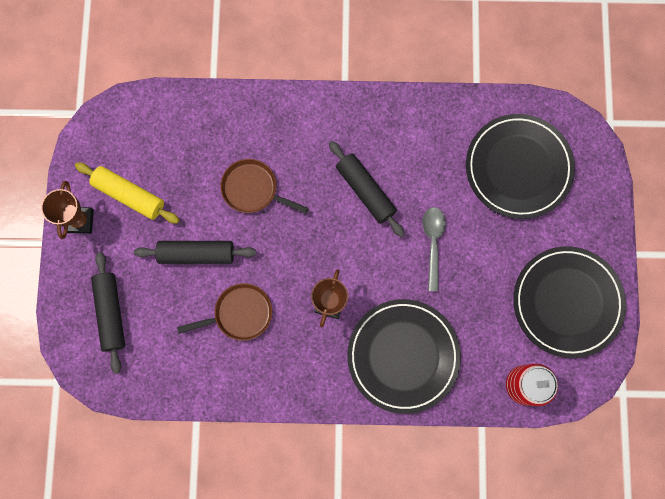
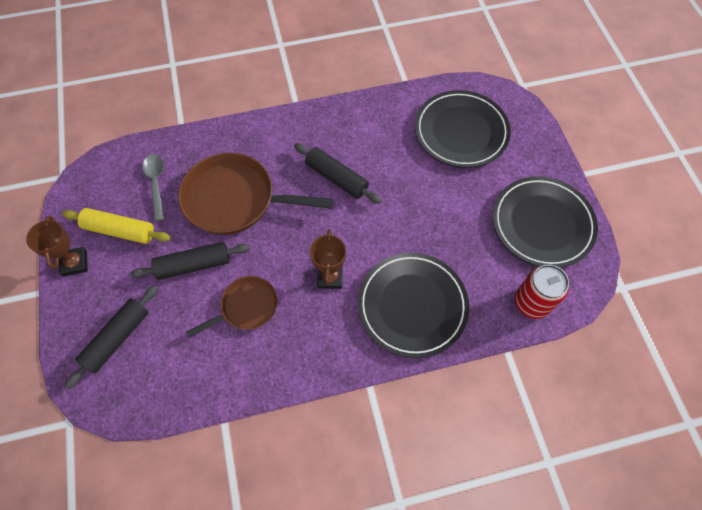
camera: 15 degrees left, 15 degrees down
black rolling pin [91,252,125,374] -> black rolling pin turned 60 degrees clockwise [64,285,158,389]
brown pan [220,159,309,214] -> brown pan [178,152,333,235], size x1.78
grey spoon [422,207,446,291] -> grey spoon moved to [143,154,165,221]

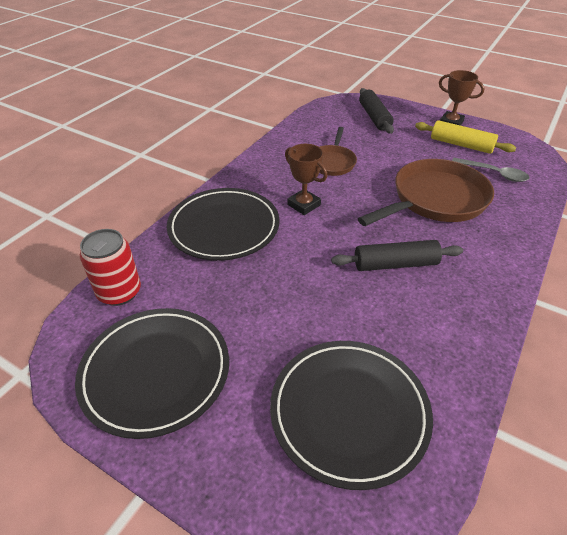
camera: 135 degrees right, 20 degrees down
yellow rolling pin [62,208,171,244] -> yellow rolling pin turned 60 degrees clockwise [415,120,516,154]
black rolling pin [130,242,250,280] -> none

